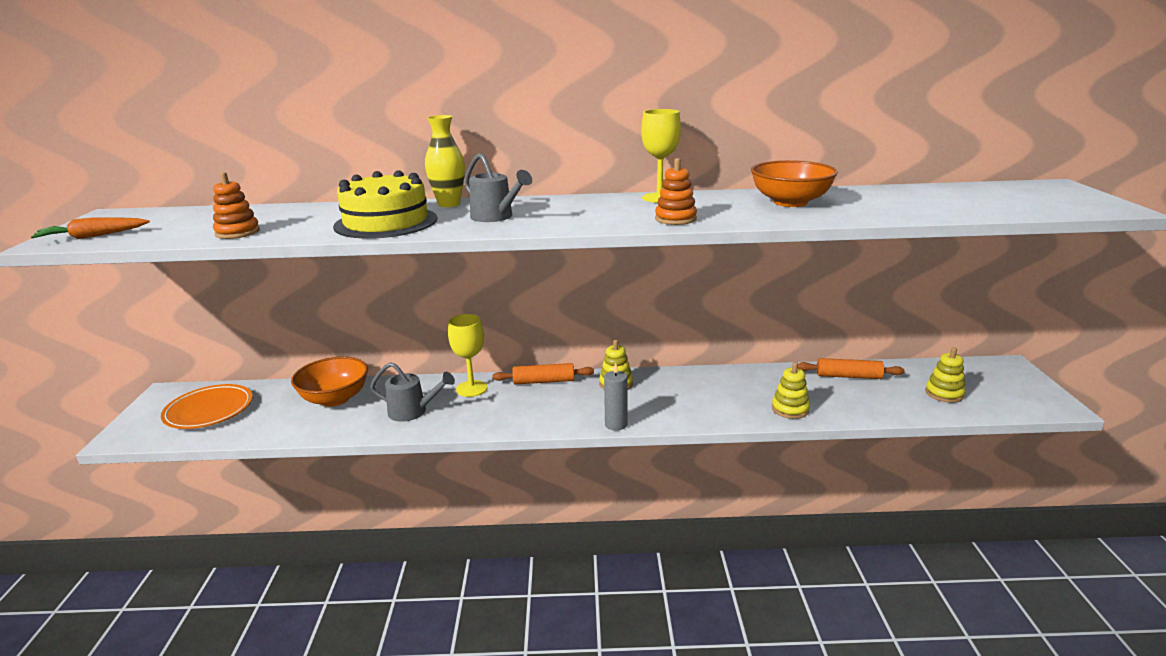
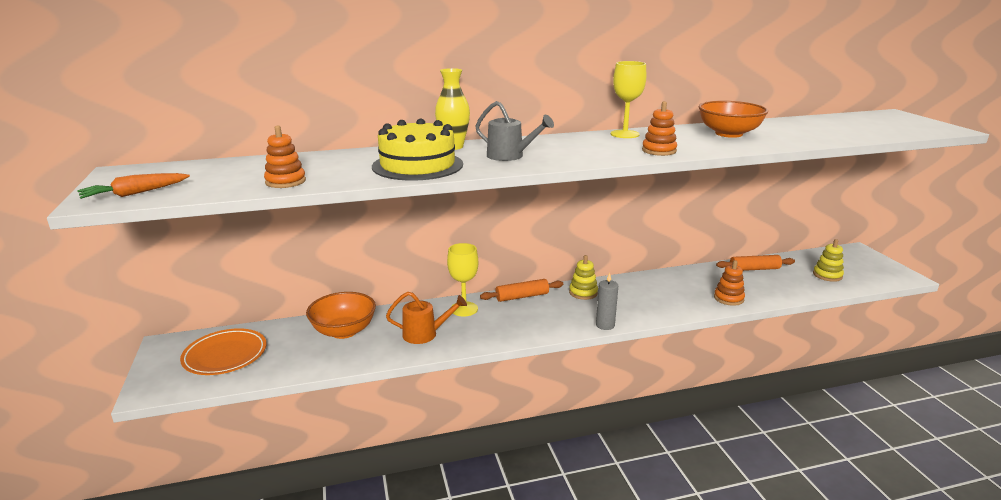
camera: 15 degrees left, 0 degrees up
grey watering can [370,362,455,422] -> orange watering can [386,292,467,344]
yellow stacking toy [772,362,810,419] -> orange stacking toy [714,260,745,306]

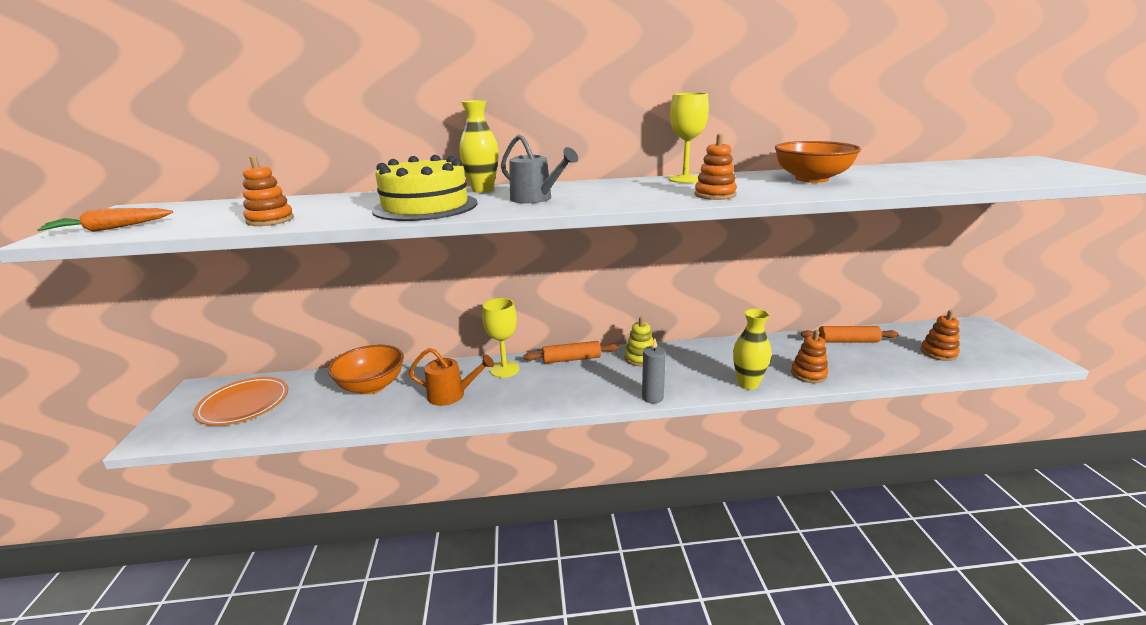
camera: 10 degrees right, 0 degrees up
yellow stacking toy [813,239,844,282] -> orange stacking toy [920,310,960,361]
none -> yellow vase [733,309,771,390]

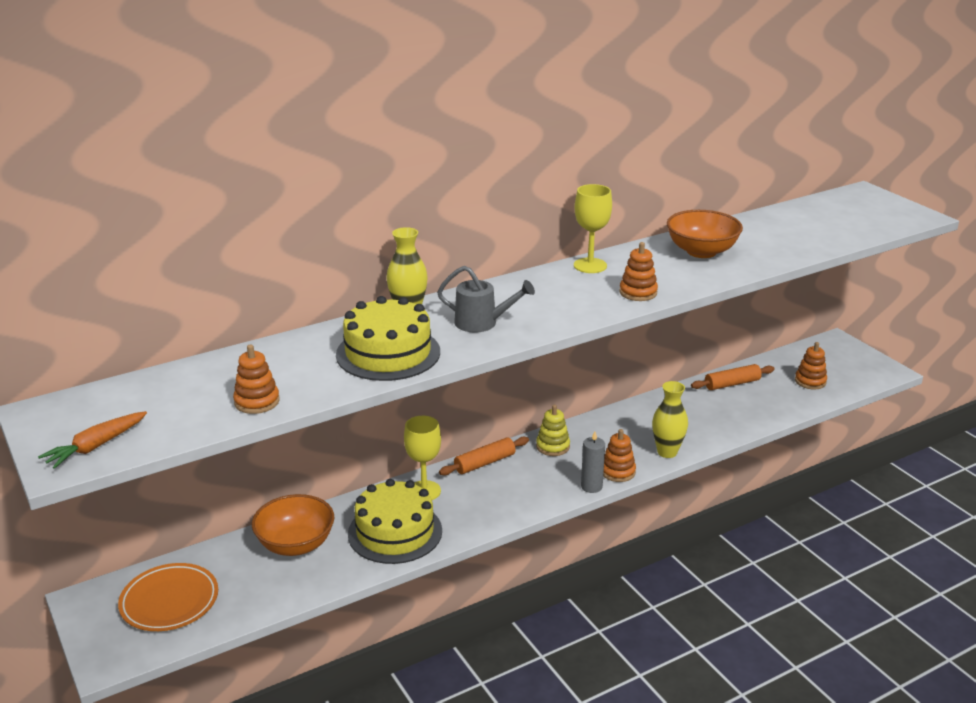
camera: 25 degrees left, 5 degrees up
orange watering can [409,348,494,406] -> yellow cake [348,479,442,564]
orange stacking toy [791,330,828,383] -> orange stacking toy moved to [603,429,636,482]

